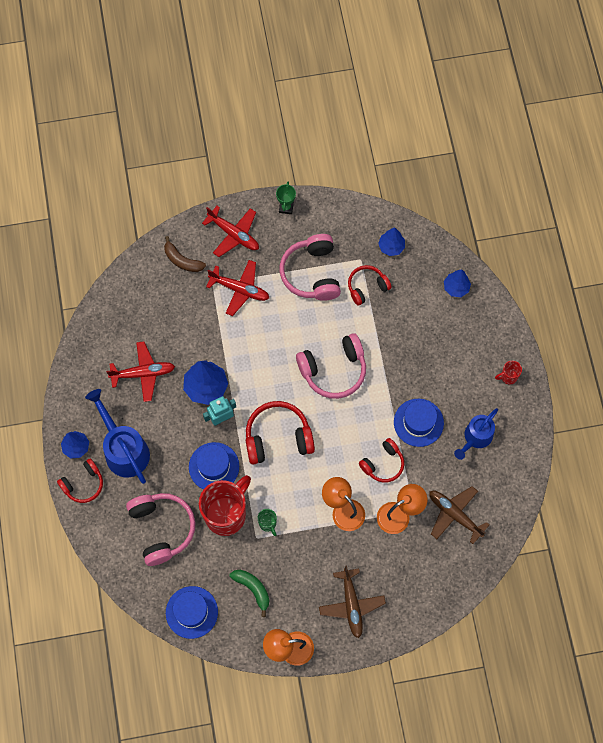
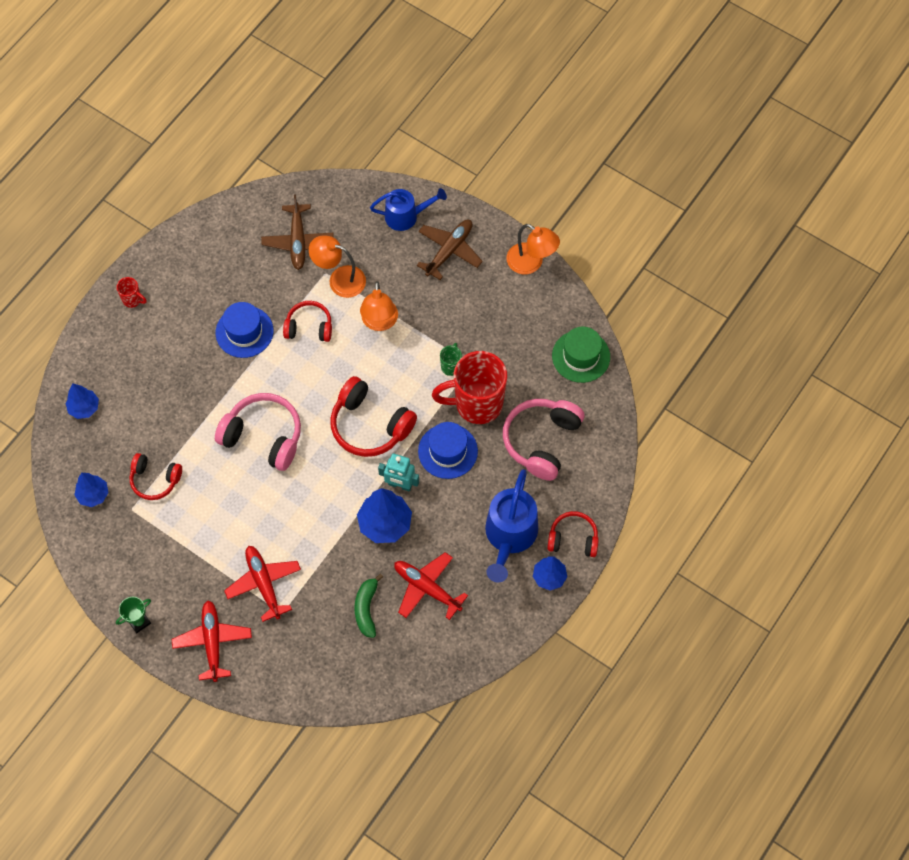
camera: 135 degrees left, 5 degrees down
brown banana [164,236,206,272] -> none
blue hat [166,586,218,639] -> green hat [552,327,610,383]
green banana [230,570,269,617] -> green banana moved to [354,574,383,638]
pink headphones [280,234,341,301] -> none
blue watering can [454,408,498,460] -> blue watering can moved to [370,188,447,231]

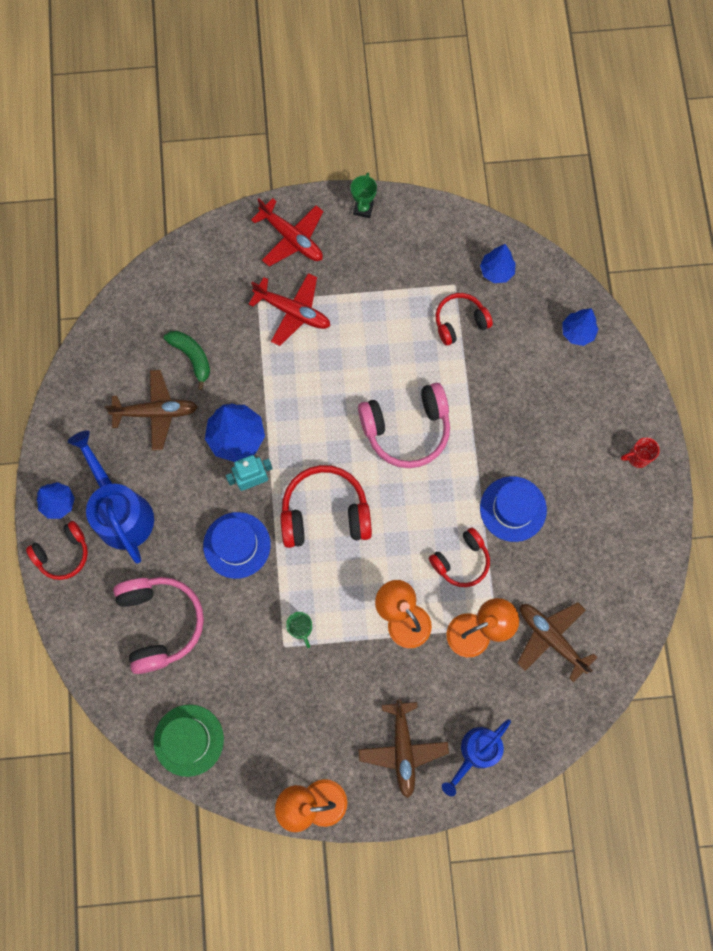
camera: 140 degrees right, 10 degrees up
red plane [394,552,468,620] -> brown plane [104,370,197,451]
red mug [432,351,507,424] -> none

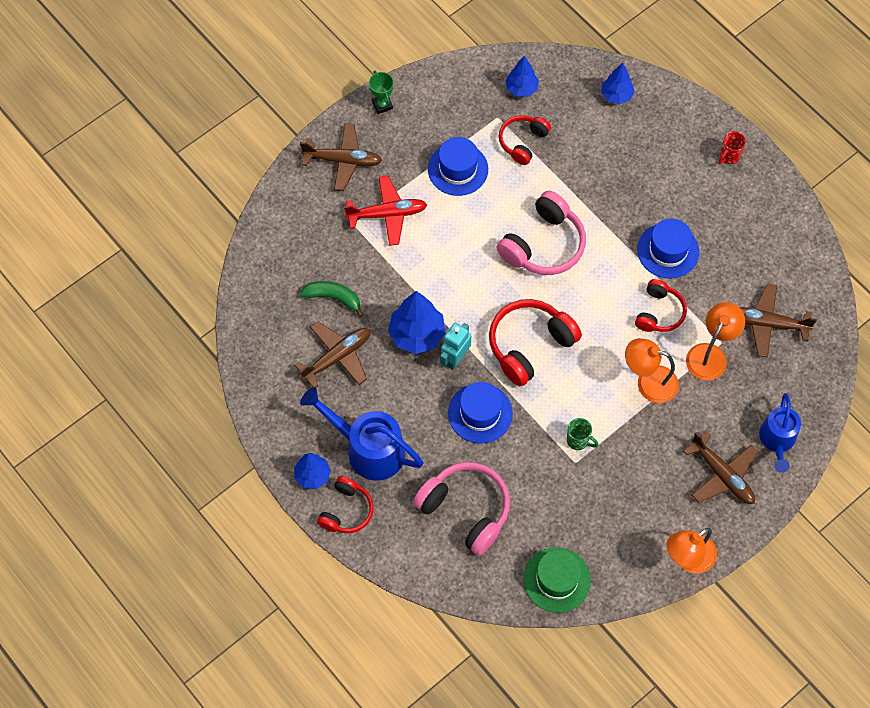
camera: 35 degrees left, 10 degrees down
red plane [251,198,323,267] -> brown plane [300,123,382,191]
none -> blue hat [428,137,488,196]

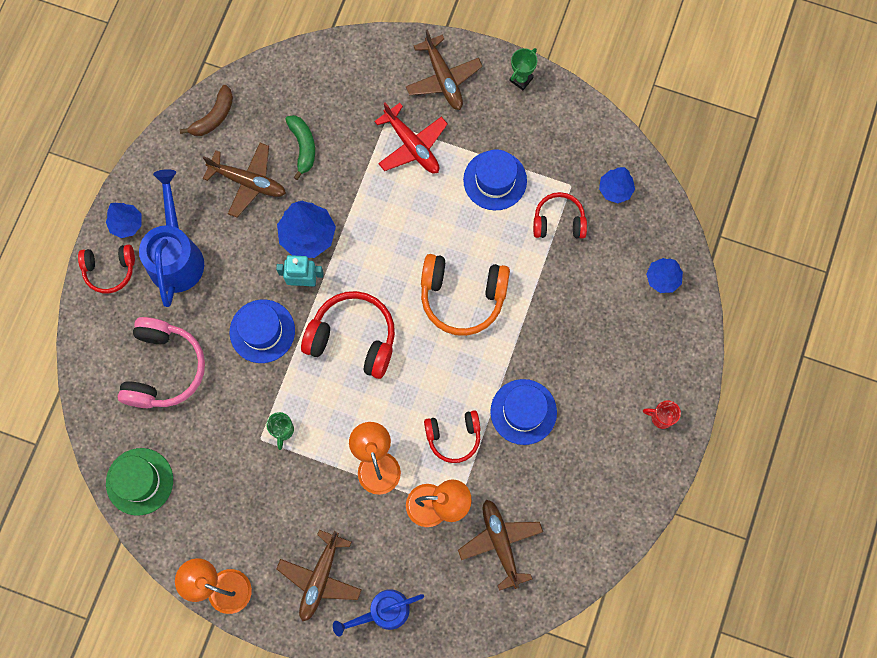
camera: 60 degrees right, 10 degrees up
pink headphones [496,191,586,275] -> orange headphones [421,254,510,336]
none -> brown banana [180,85,233,136]

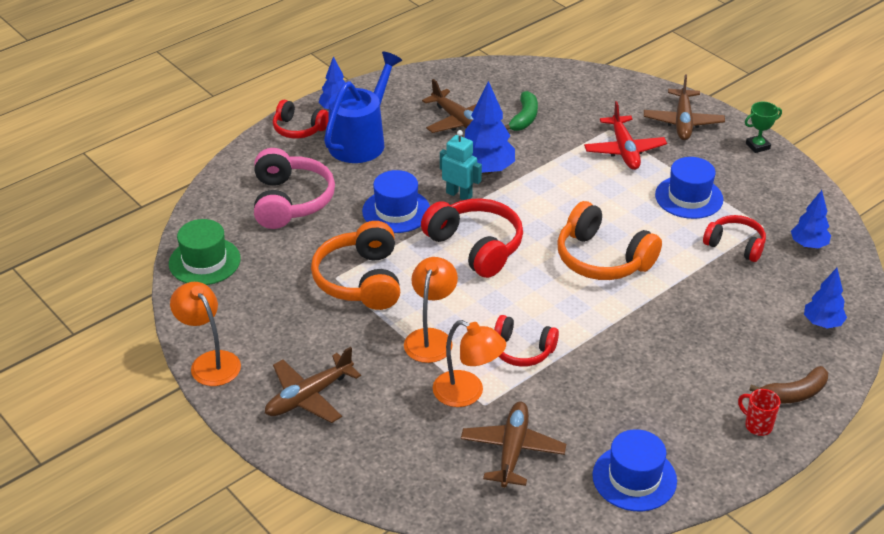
camera: 30 degrees right, 35 degrees down
pink headphones [118,317,205,408] -> pink headphones turned 45 degrees counterclockwise [254,148,335,229]
brown banana [180,85,233,136] -> brown banana moved to [749,366,828,404]
green mug [266,412,294,450] -> orange headphones [311,221,400,310]
blue watering can [333,589,424,637] -> none
blue hat [490,379,557,445] -> blue hat moved to [592,429,677,511]

